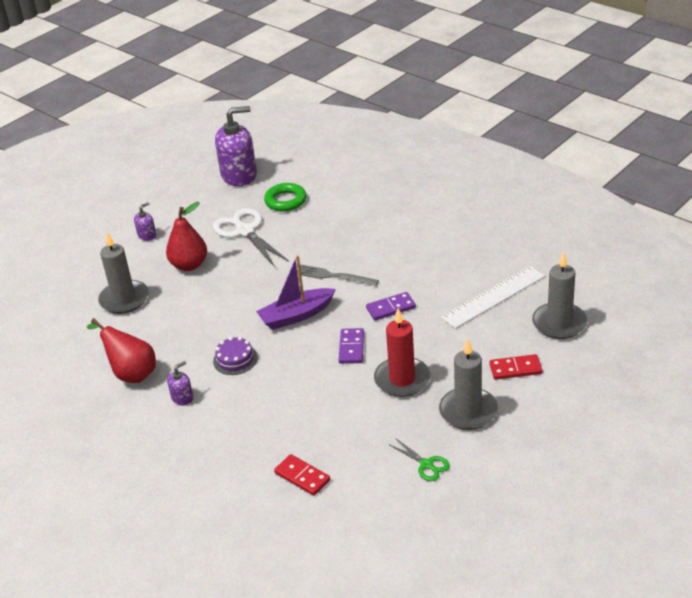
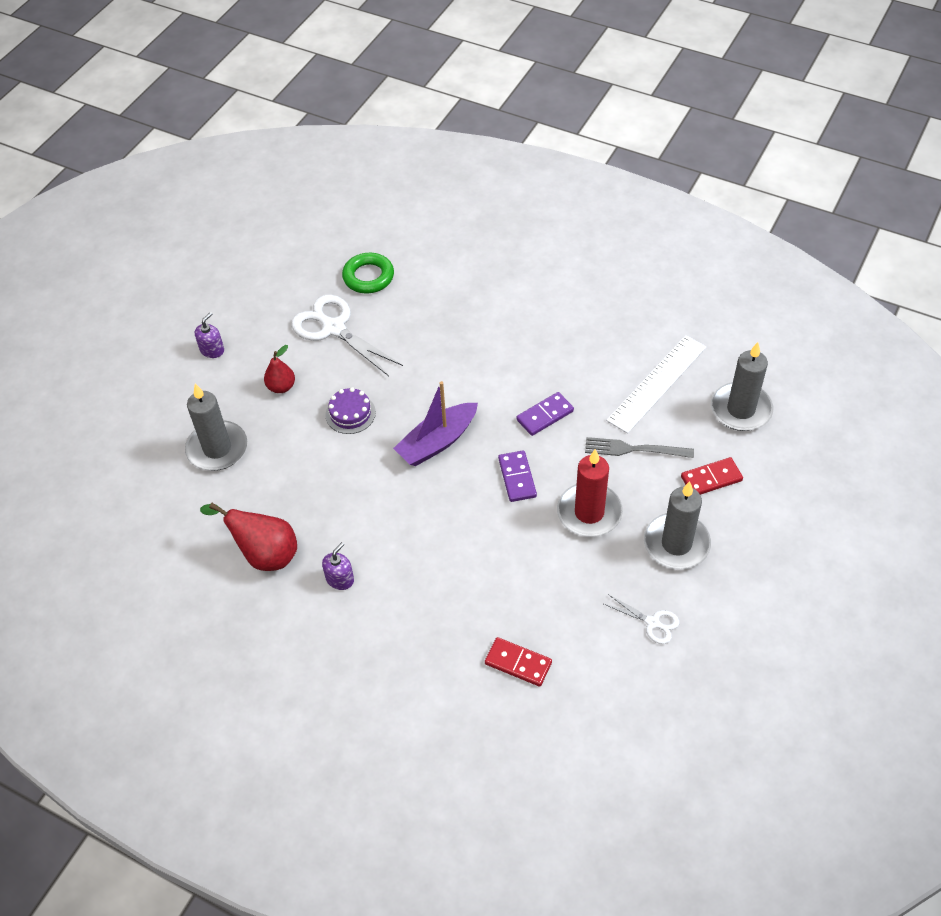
camera: 15 degrees left, 15 degrees up
red pear [166,202,207,271] -> red pear [264,345,295,393], size x0.61
purple cake [213,337,258,375] -> purple cake moved to [326,387,376,434]
purple soap dispenser [215,106,257,186] -> none
grey fork [297,265,379,286] -> grey fork moved to [585,437,694,458]
green scissors [390,439,450,481] -> white scissors [604,594,680,644]

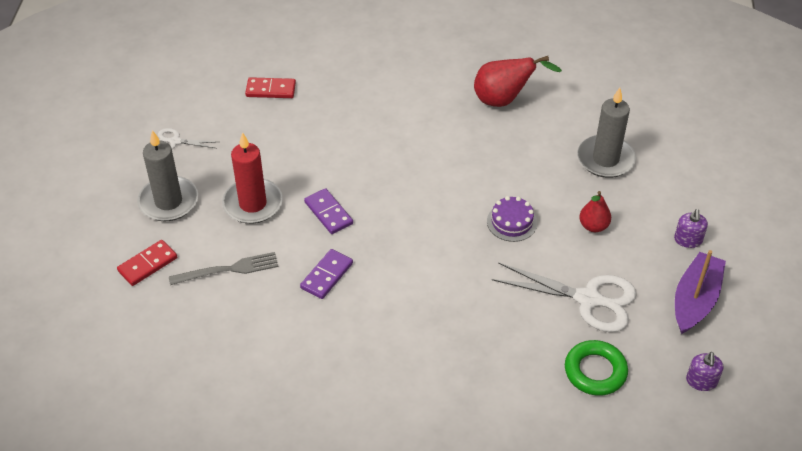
camera: 155 degrees right, 5 degrees down
purple soap dispenser [322,542,354,590] -> purple soap dispenser moved to [686,352,724,391]
purple boat [393,381,478,466] -> purple boat moved to [675,250,726,334]
white ruler [606,335,707,434] -> none
grey candle [711,342,773,431] -> none

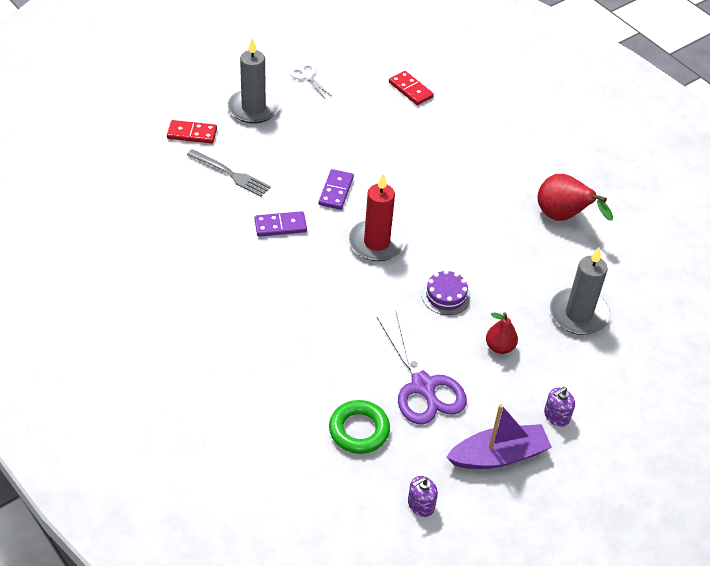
camera: 45 degrees right, 0 degrees up
red candle [222,132,283,224] -> red candle moved to [348,174,406,261]
white scissors [492,262,637,332] -> purple scissors [377,311,467,424]

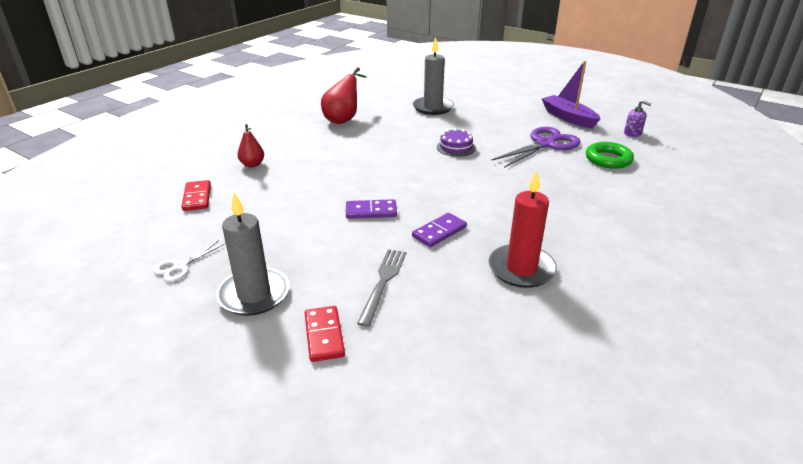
camera: 105 degrees left, 15 degrees down
purple domino [255,211,307,237] -> purple domino turned 75 degrees clockwise [412,213,467,247]
red candle [348,174,406,261] -> red candle moved to [489,170,557,288]
red domino [389,71,434,105] -> red domino turned 45 degrees counterclockwise [182,180,211,211]
red pear [486,312,518,354] -> red pear moved to [238,124,264,167]
purple soap dispenser [544,387,575,427] -> none

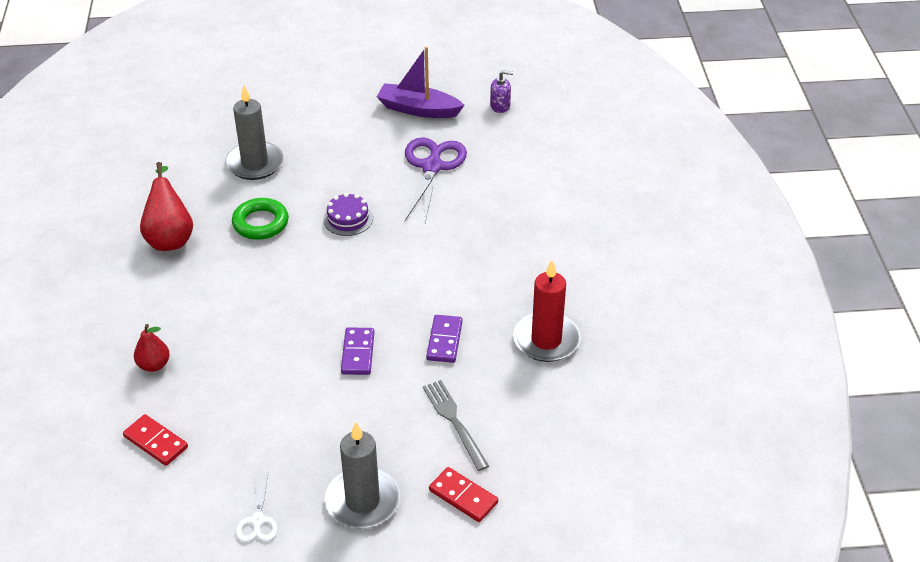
camera: 40 degrees left, 10 degrees up
purple domino [346,199,397,219] -> purple domino turned 45 degrees counterclockwise [341,327,375,375]
green ring [586,142,634,169] -> green ring moved to [232,198,289,240]

